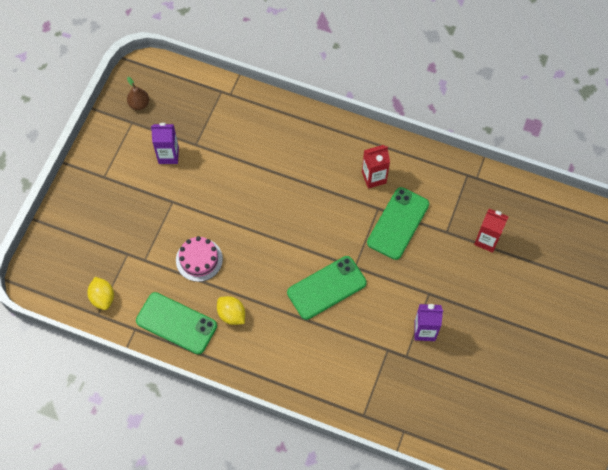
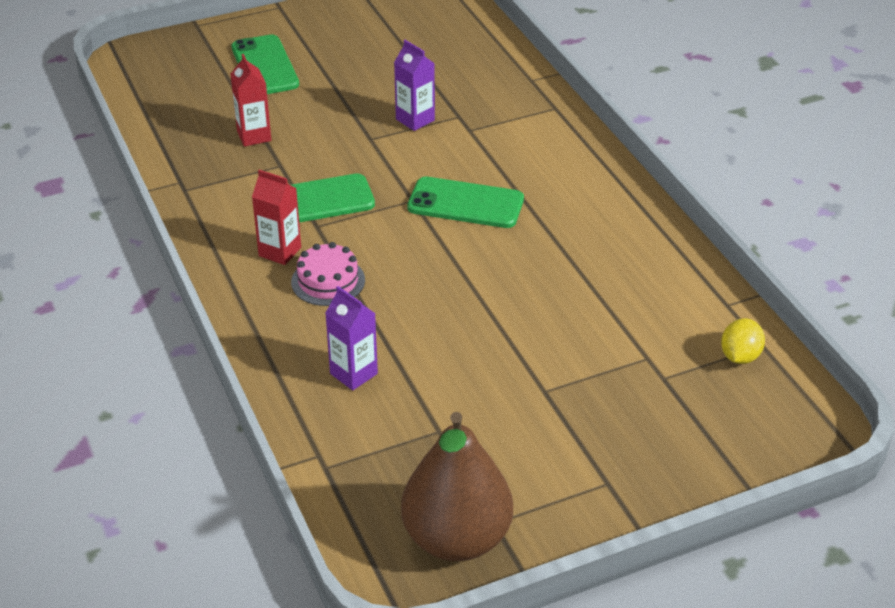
camera: 135 degrees left, 25 degrees down
brown pear [127,77,149,110] -> brown pear [401,412,513,561], size x2.48
green phone [136,292,217,354] -> green phone moved to [231,35,299,94]
purple carton [151,123,179,164] -> purple carton moved to [325,286,378,390]
pink cake [176,236,223,282] -> pink cake moved to [291,242,365,306]
yellow lemon [217,296,245,325] -> none

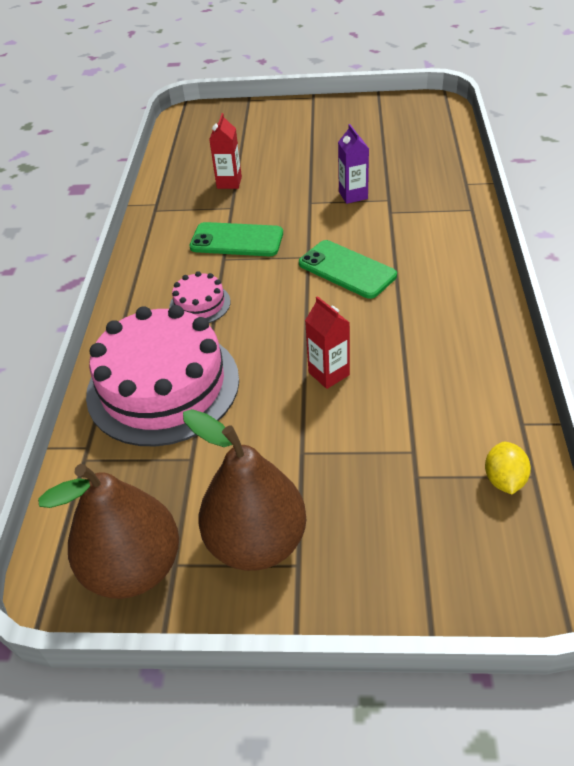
camera: 30 degrees right, 5 degrees up
green phone [231,35,299,94] -> none
red carton [252,170,301,265] -> red carton moved to [305,296,350,389]
purple carton [325,286,378,390] -> pink cake [86,305,239,446]
yellow lemon [721,318,765,364] -> yellow lemon turned 45 degrees counterclockwise [485,442,531,494]
none -> brown pear [183,409,306,571]

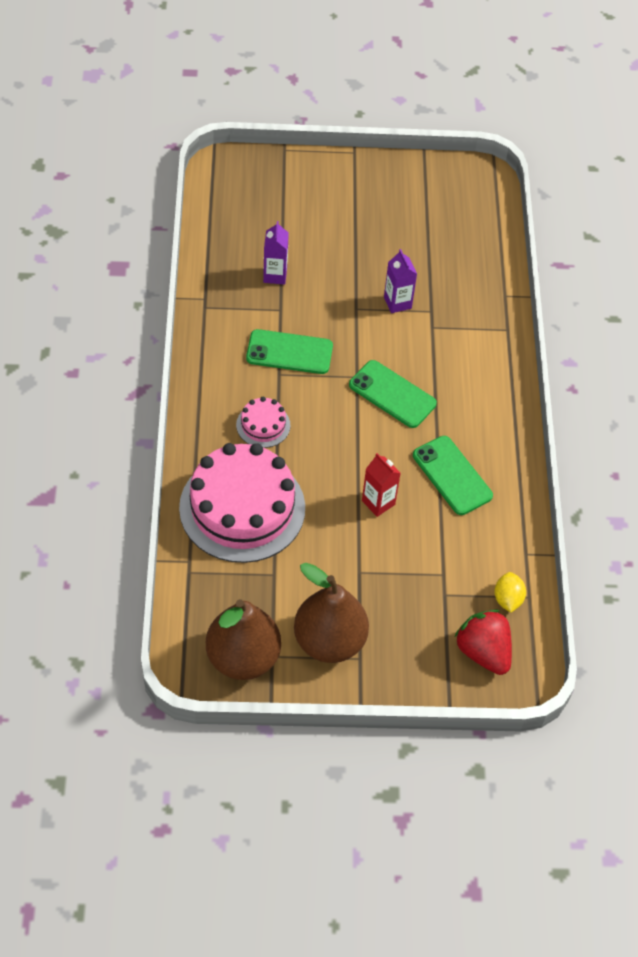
camera: 10 degrees left, 10 degrees up
red carton [209,113,242,189] -> purple carton [263,221,289,285]
none -> green phone [413,436,493,515]
none -> red strawberry [454,610,512,675]

